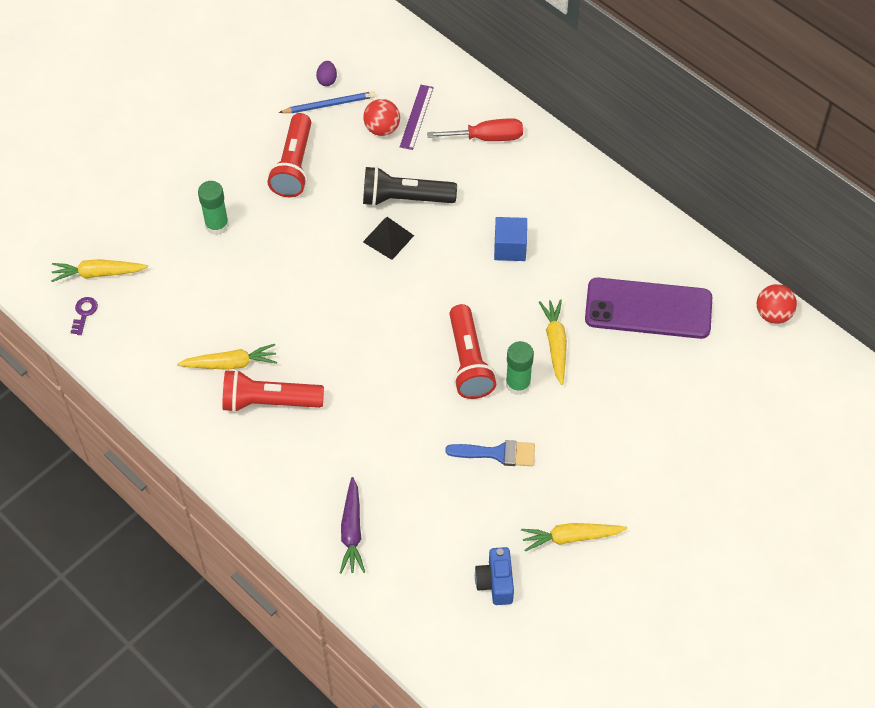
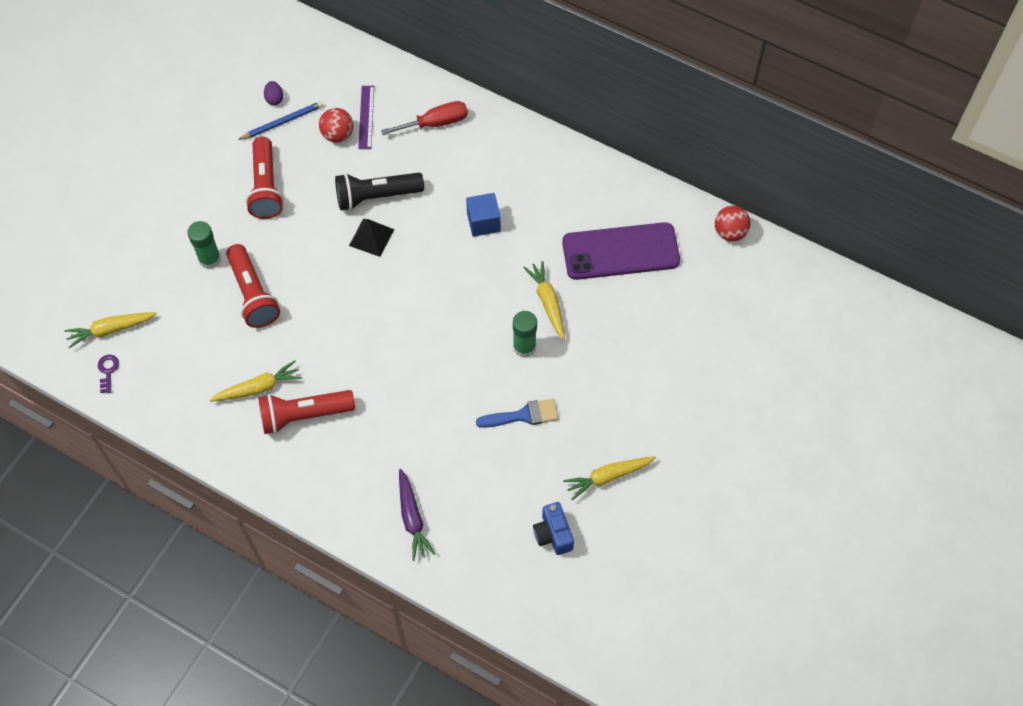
camera: 15 degrees left, 5 degrees up
red flashlight [450,304,496,399] -> red flashlight moved to [226,244,280,328]

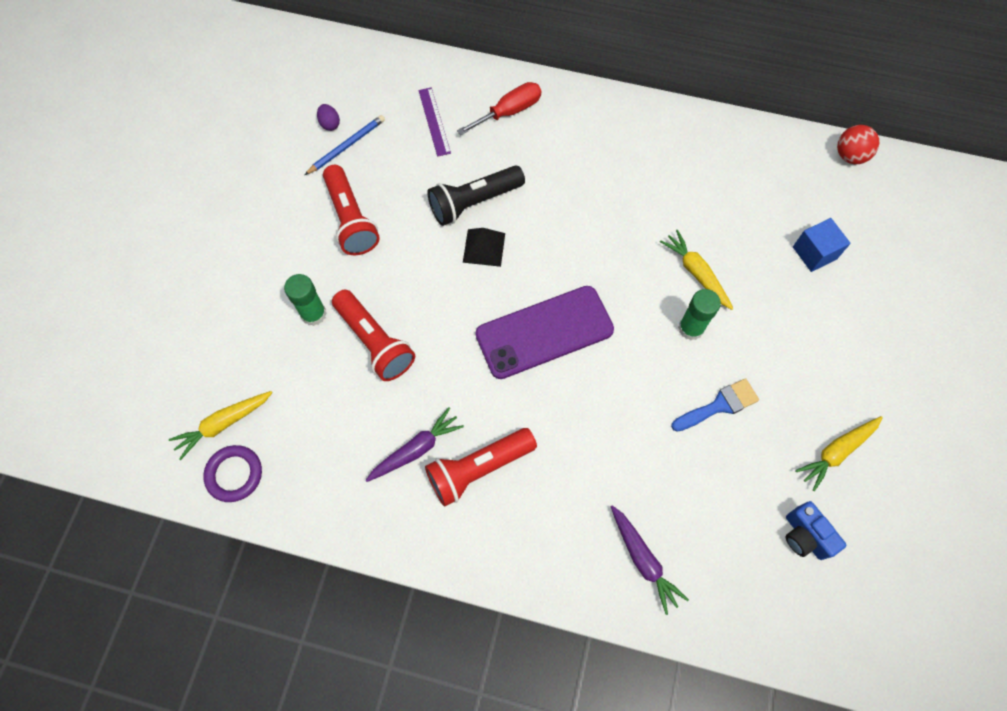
camera: 15 degrees left, 5 degrees up
purple key [98,355,119,393] -> purple ring [203,445,262,502]
yellow carrot [210,360,302,402] -> purple carrot [365,407,464,482]
red ball [319,108,354,143] -> none
blue cube [466,193,501,237] -> blue cube moved to [793,218,851,272]
purple phone [562,222,680,280] -> purple phone moved to [476,286,614,379]

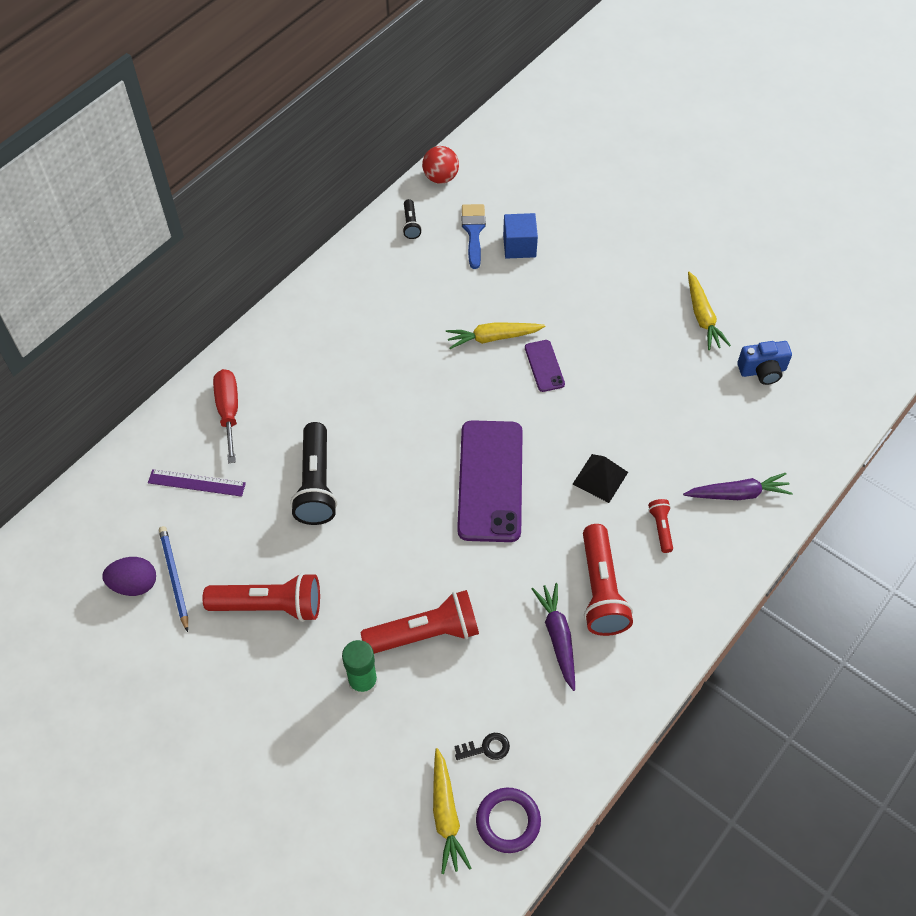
camera: 65 degrees left, 10 degrees down
purple egg [317,104,340,131] -> purple egg [102,557,156,596], size x1.52
black pyramid [463,228,505,267] -> black pyramid moved to [573,454,628,503]
blue brush [671,378,759,432] -> blue brush moved to [462,204,486,269]
green glue stick [678,289,721,340] -> purple phone [525,340,565,392]
none -> black flashlight [402,199,422,239]
none -> black key [454,733,510,760]
none -> red flashlight [648,499,673,553]

